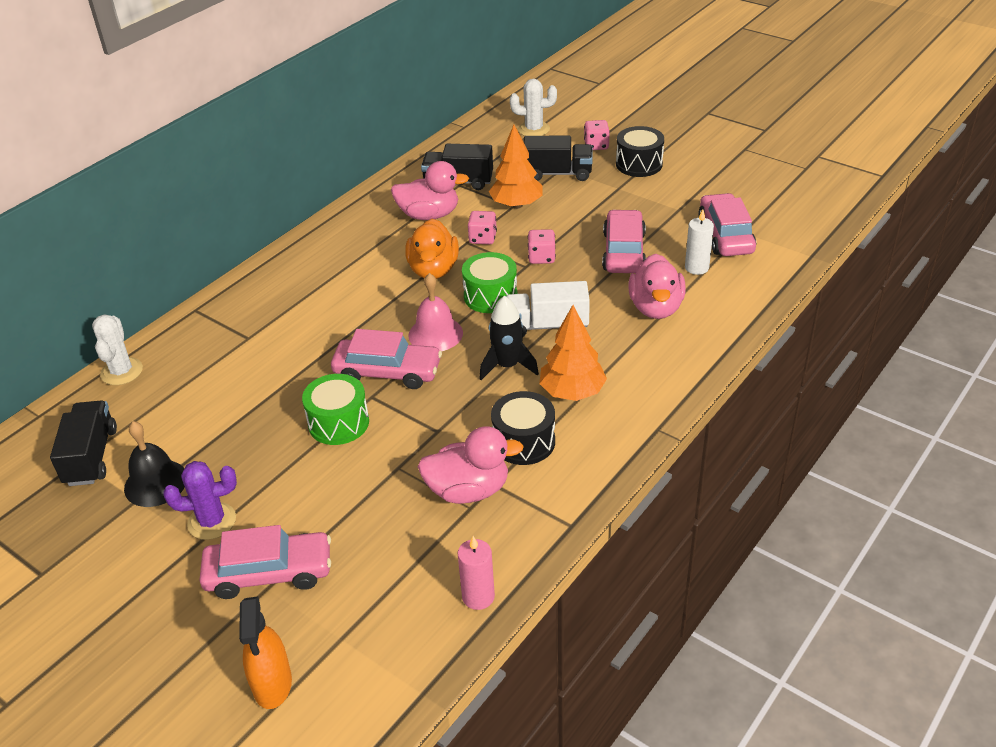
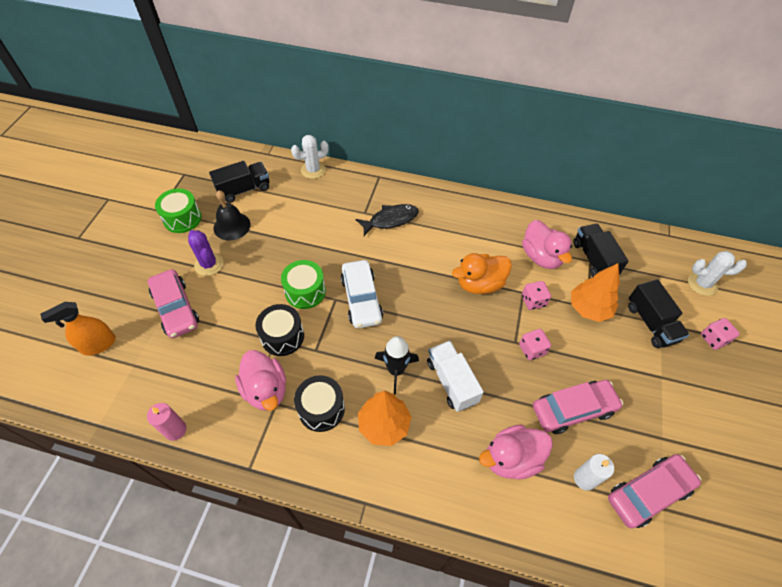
camera: 65 degrees right, 15 degrees up
pink car [331,329,442,389] -> white car [341,260,383,328]
pink bell [408,273,463,351] -> none
green drum [462,252,518,313] -> green drum moved to [155,188,202,233]
white cactus [510,79,557,136] -> white cactus turned 60 degrees counterclockwise [688,251,747,296]
black drum [616,126,664,177] -> black drum moved to [256,304,304,356]
none -> black fish [355,204,419,236]

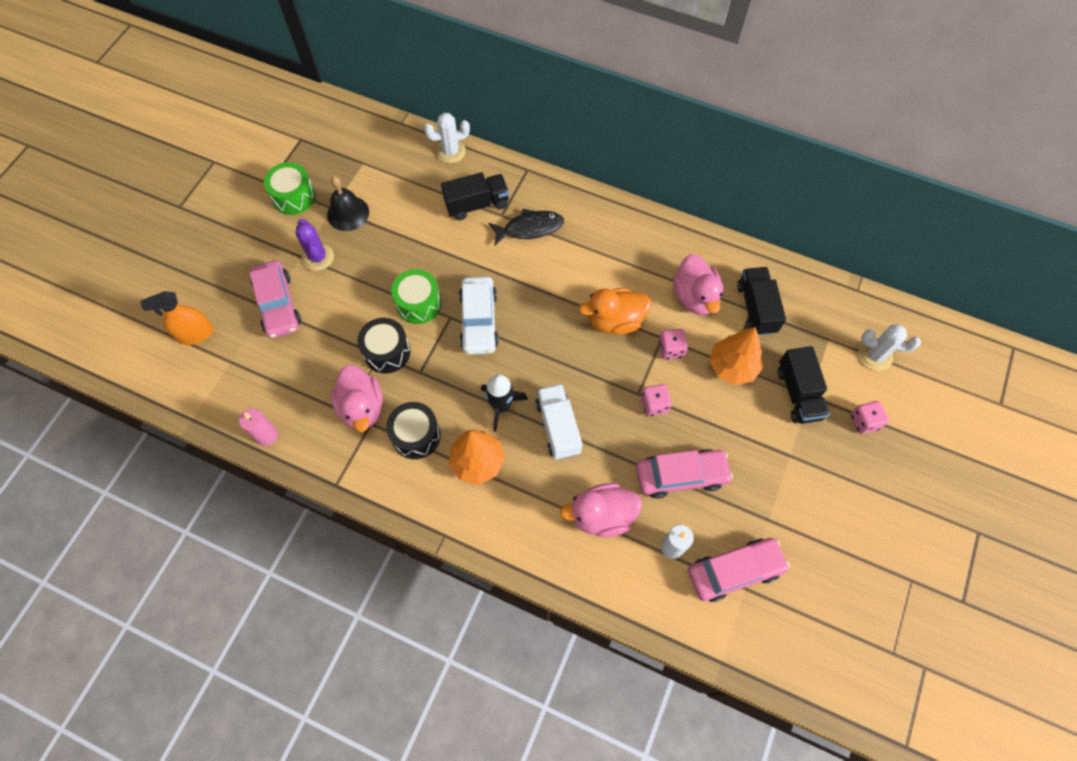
camera: 10 degrees right, 10 degrees up
black truck [209,161,269,203] -> black truck moved to [441,172,509,220]

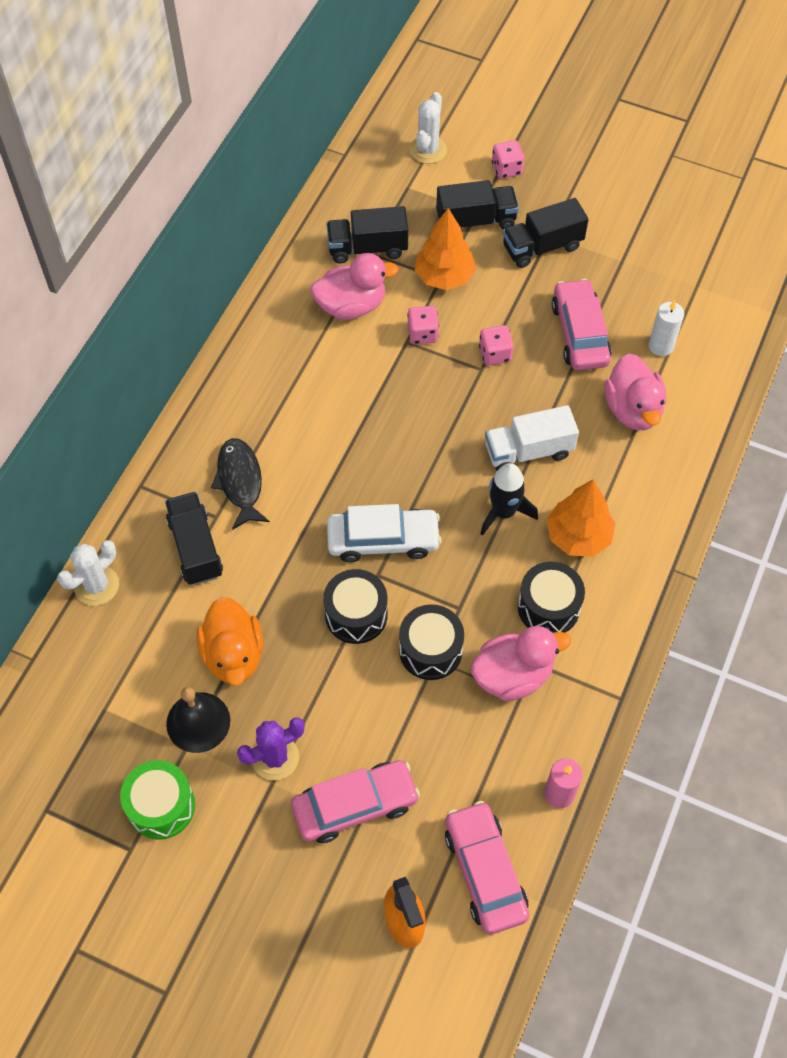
camera: 90 degrees left, 5 degrees down
green drum [391,269,442,324] -> black drum [323,569,388,644]
white cactus [424,113,470,163] -> white cactus turned 60 degrees clockwise [57,540,119,606]
orange duck [579,288,651,334] -> orange duck moved to [196,597,263,686]
pink car [688,538,790,602] -> pink car moved to [445,801,529,934]
none -> black truck [503,198,589,268]

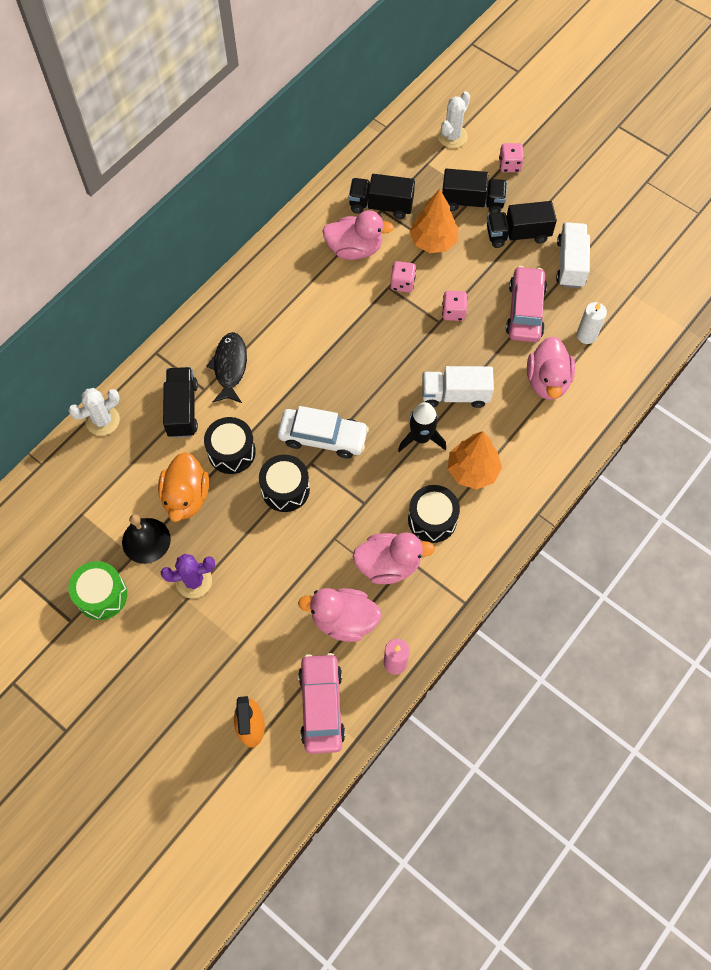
camera: 15 degrees right, 5 degrees up
pink car [291,760,420,843] -> none
black drum [399,604,464,680] -> black drum moved to [204,417,256,474]
none -> pink duck [298,588,381,642]
none -> white truck [556,222,590,288]

